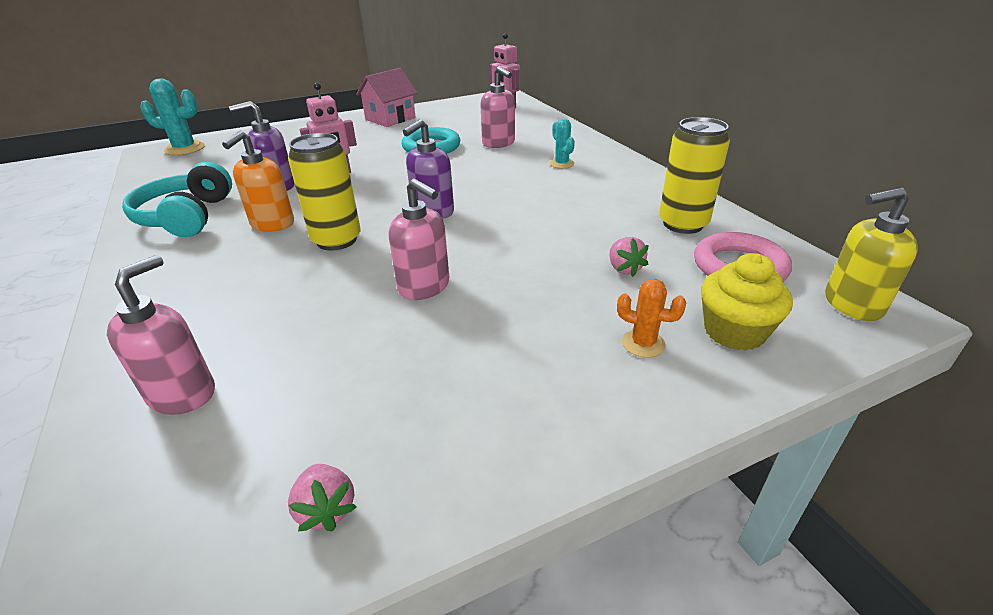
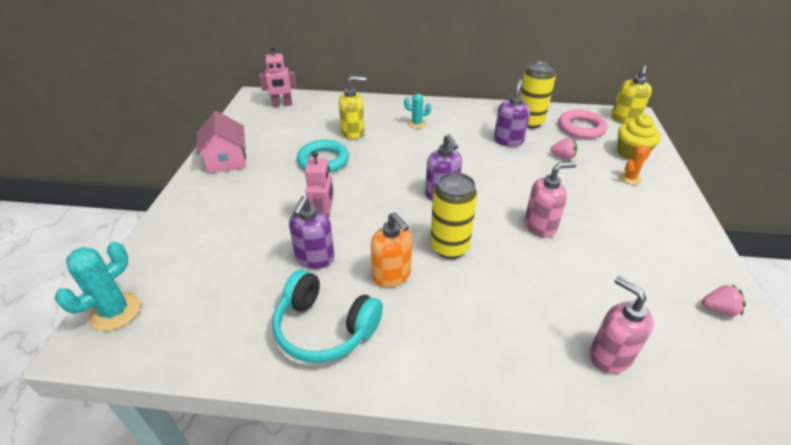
camera: 60 degrees left, 5 degrees up
pink soap dispenser [480,66,515,148] -> yellow soap dispenser [339,76,366,139]
none -> purple soap dispenser [494,79,530,147]

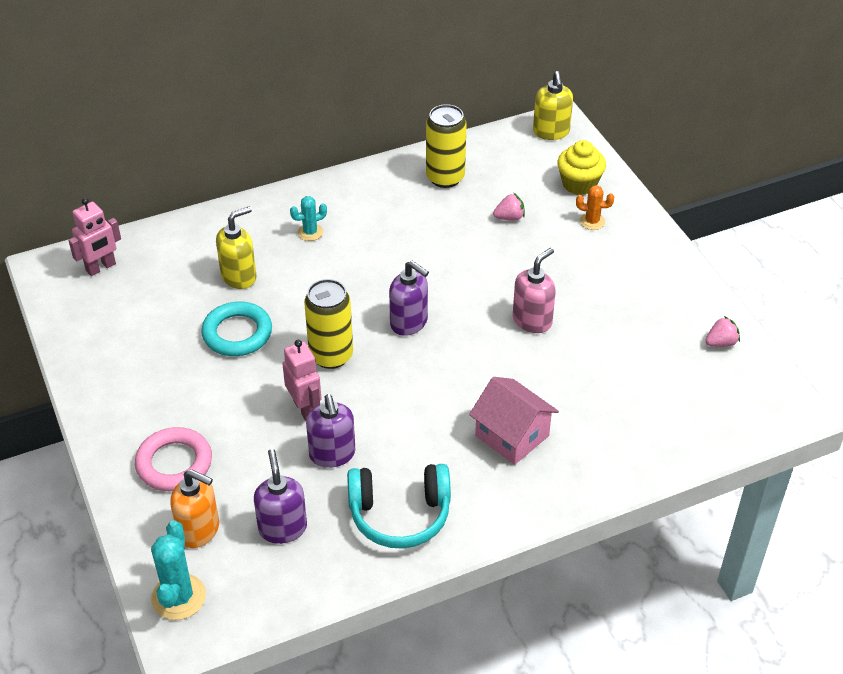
camera: 30 degrees left, 5 degrees up
pink house [196,111,246,173] -> pink house moved to [469,377,559,465]
orange soap dispenser [371,212,412,287] -> orange soap dispenser moved to [170,469,219,548]
yellow can [430,172,477,259] -> yellow can moved to [304,279,353,369]
purple soap dispenser [494,79,530,147] -> purple soap dispenser moved to [254,449,307,544]
pink ring [558,110,607,139] -> pink ring moved to [135,427,212,491]
pink soap dispenser [590,276,654,374] -> none
orange cactus [619,145,651,185] -> orange cactus turned 75 degrees clockwise [576,185,614,230]

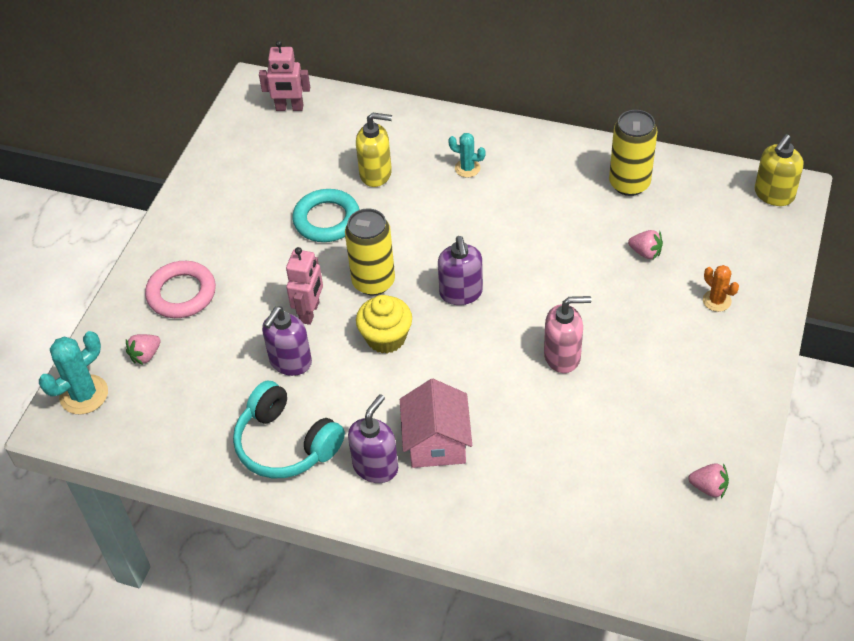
camera: 45 degrees right, 5 degrees up
orange soap dispenser [170,469,219,548] -> pink strawberry [126,334,161,365]
purple soap dispenser [254,449,307,544] -> purple soap dispenser moved to [348,394,398,483]
yellow cupcake [557,140,606,195] -> yellow cupcake moved to [356,295,412,353]

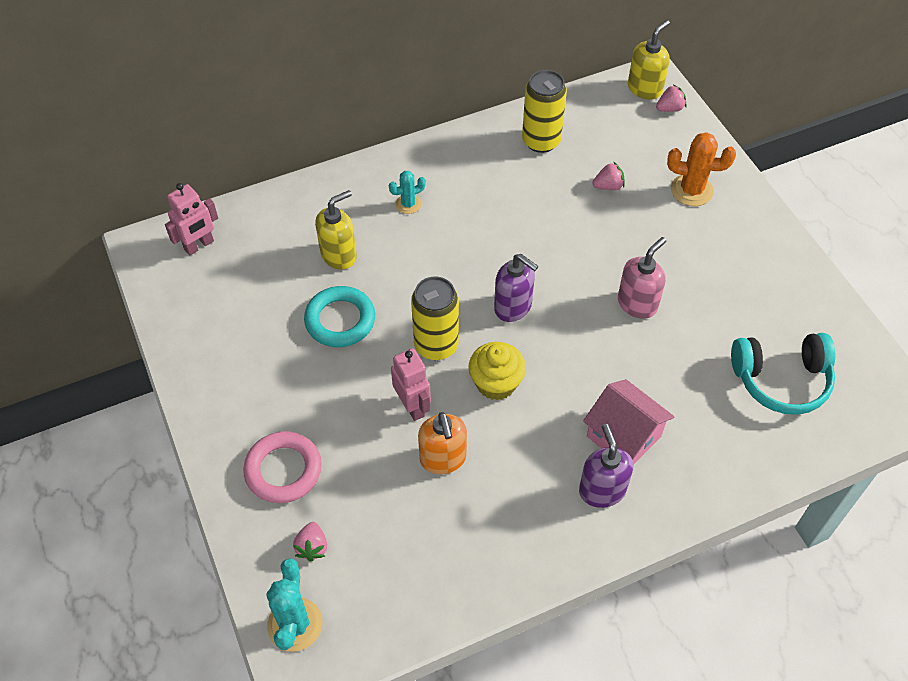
camera: 45 degrees left, 5 degrees up
turquoise headphones [233,380,345,478] -> turquoise headphones moved to [731,333,835,415]
purple soap dispenser [262,306,312,376] -> orange soap dispenser [418,412,467,474]
pink strawberry [688,463,729,498] -> pink strawberry moved to [656,84,686,112]
orange cactus [703,265,739,312] -> orange cactus [667,132,736,206], size x1.67
yellow soap dispenser [755,134,803,206] -> yellow soap dispenser turned 135 degrees counterclockwise [628,20,670,99]

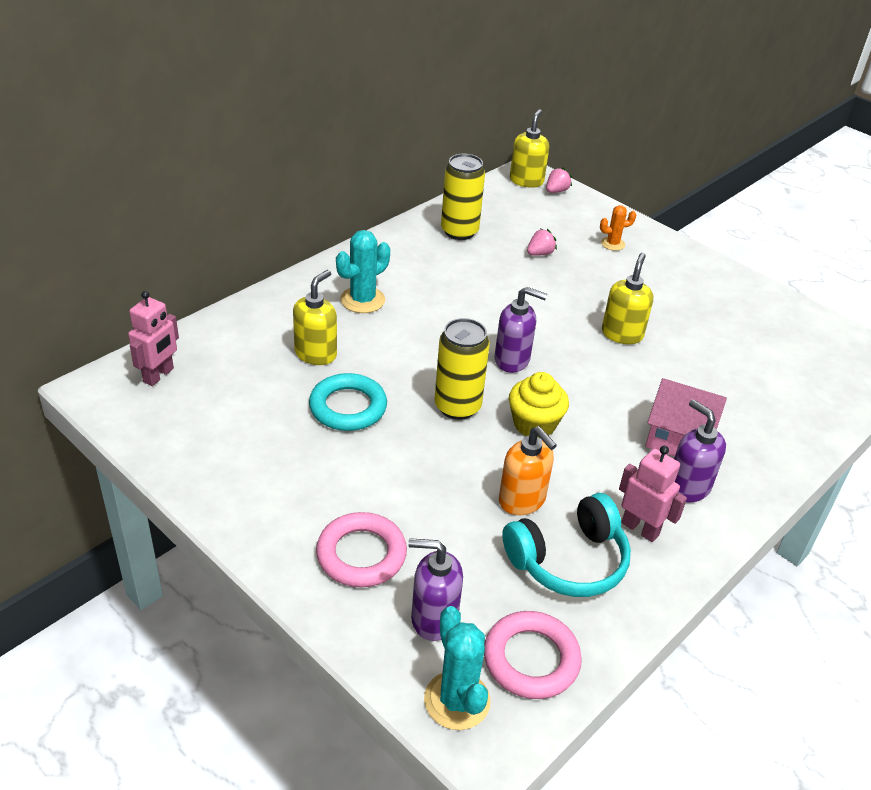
camera: 25 degrees left, 15 degrees down
pink strawberry [293,522,327,562] -> purple soap dispenser [408,538,463,641]
turquoise cactus [389,171,426,214] -> turquoise cactus [336,230,390,313], size x1.67
pink robot [391,348,431,421] -> pink robot moved to [619,446,687,542]
pink soap dispenser [618,237,666,319] -> yellow soap dispenser [602,253,653,344]
orange cactus [667,132,736,206] -> orange cactus [600,205,636,251], size x0.60
turquoise headphones [731,333,835,415] -> turquoise headphones moved to [502,493,631,597]
none -> pink ring [484,611,582,699]

